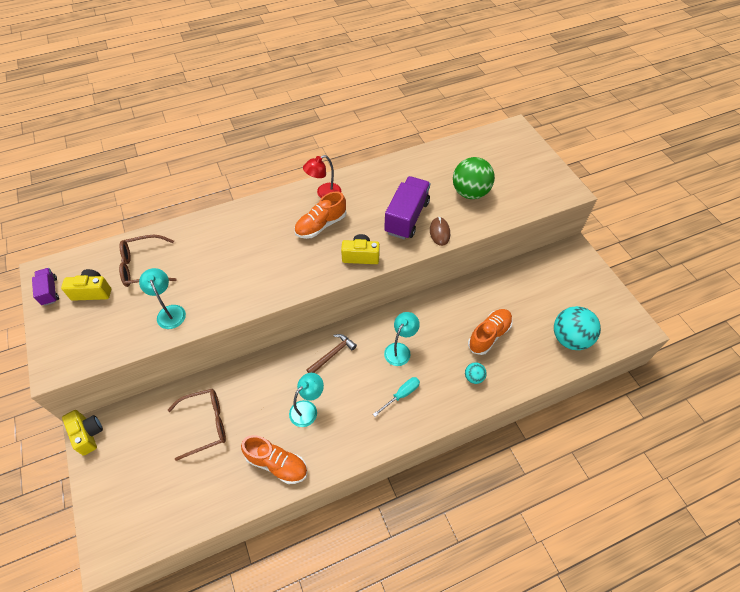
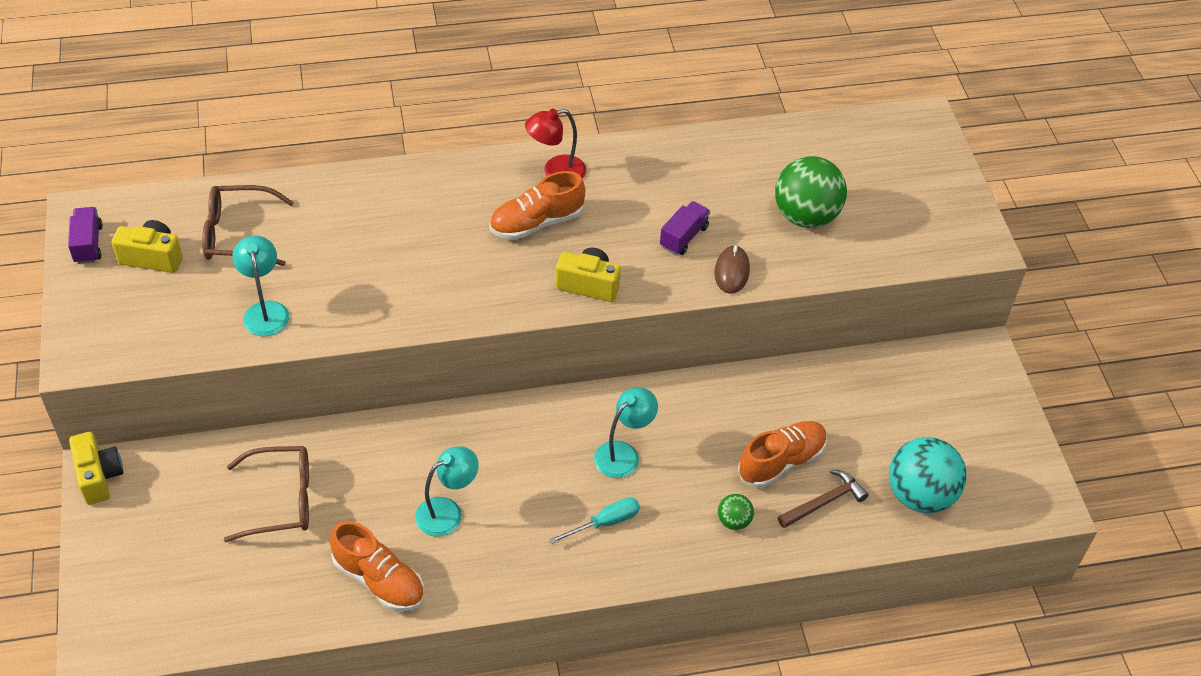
camera: 10 degrees right, 5 degrees down
brown hammer [306,334,357,373] -> brown hammer moved to [778,470,869,528]
purple truck [384,176,430,239] -> purple truck [660,201,710,255], size x0.53
turquoise ball [465,362,487,384] -> green ball [718,494,754,530]

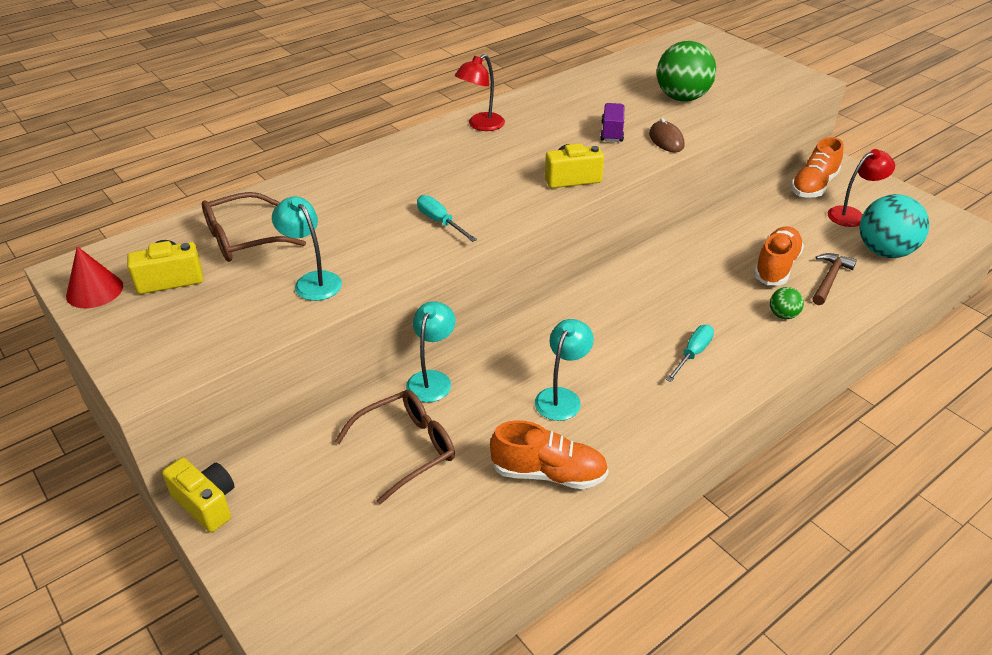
camera: 25 degrees left, 10 degrees down
purple truck [68,207,103,264] -> red cone [66,246,123,308]
orange shoe [490,171,585,240] -> orange shoe moved to [791,137,843,198]
turquoise lamp [594,387,658,478] -> turquoise lamp moved to [406,301,456,402]
none -> turquoise screwdriver [417,195,477,242]
none -> red lamp [828,149,895,227]

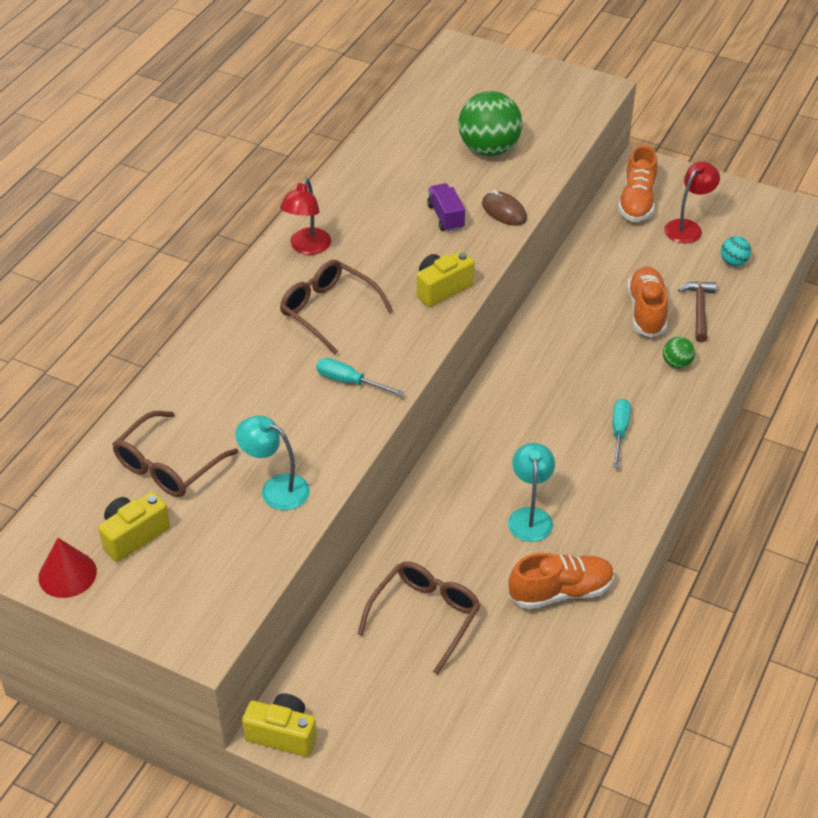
camera: 25 degrees left, 5 degrees up
turquoise lamp [406,301,456,402] -> none
turquoise ball [860,194,929,258] -> turquoise ball [721,236,751,266], size x0.47
none -> brown glasses [280,260,393,354]

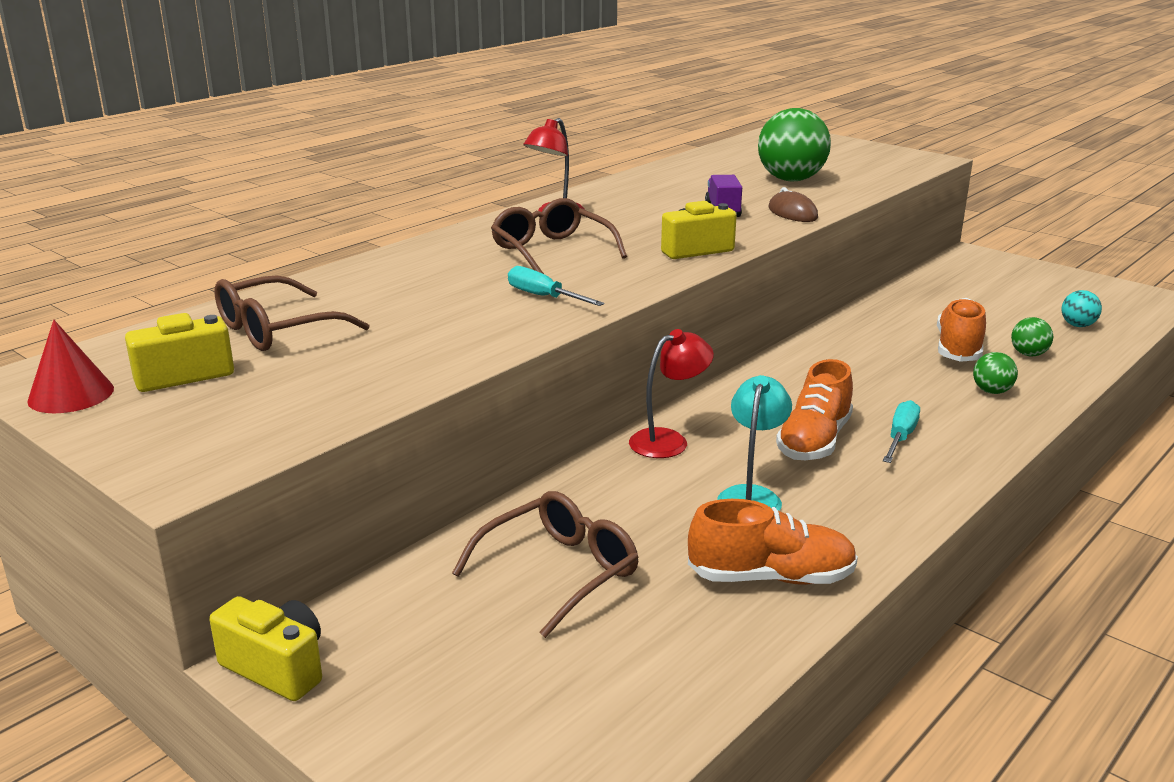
camera: 15 degrees right, 20 degrees down
turquoise lamp [235,415,310,510] -> none
orange shoe [618,145,658,222] -> orange shoe moved to [776,359,853,460]
red lamp [664,161,720,244] -> red lamp moved to [629,329,714,458]
brown hammer [678,281,717,342] -> green ball [1011,317,1053,356]

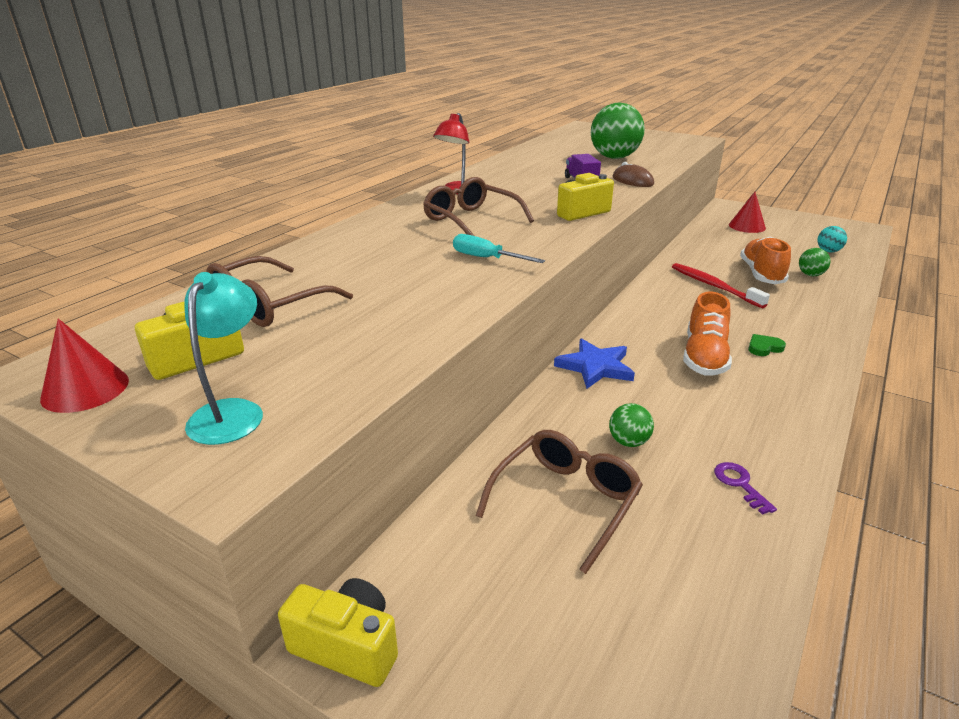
camera: 10 degrees left, 5 degrees up
red lamp [629,329,714,458] -> blue star [554,338,635,389]
orange shoe [688,499,858,585] -> purple key [714,462,777,515]
turquoise lamp [717,375,792,511] -> turquoise lamp moved to [184,272,263,445]
turquoise screwdriver [883,400,920,463] -> green heart [748,334,786,356]
green ball [973,352,1018,394] -> green ball moved to [609,403,654,447]
none -> red toothbrush [672,263,770,308]
none -> red cone [729,192,766,233]

